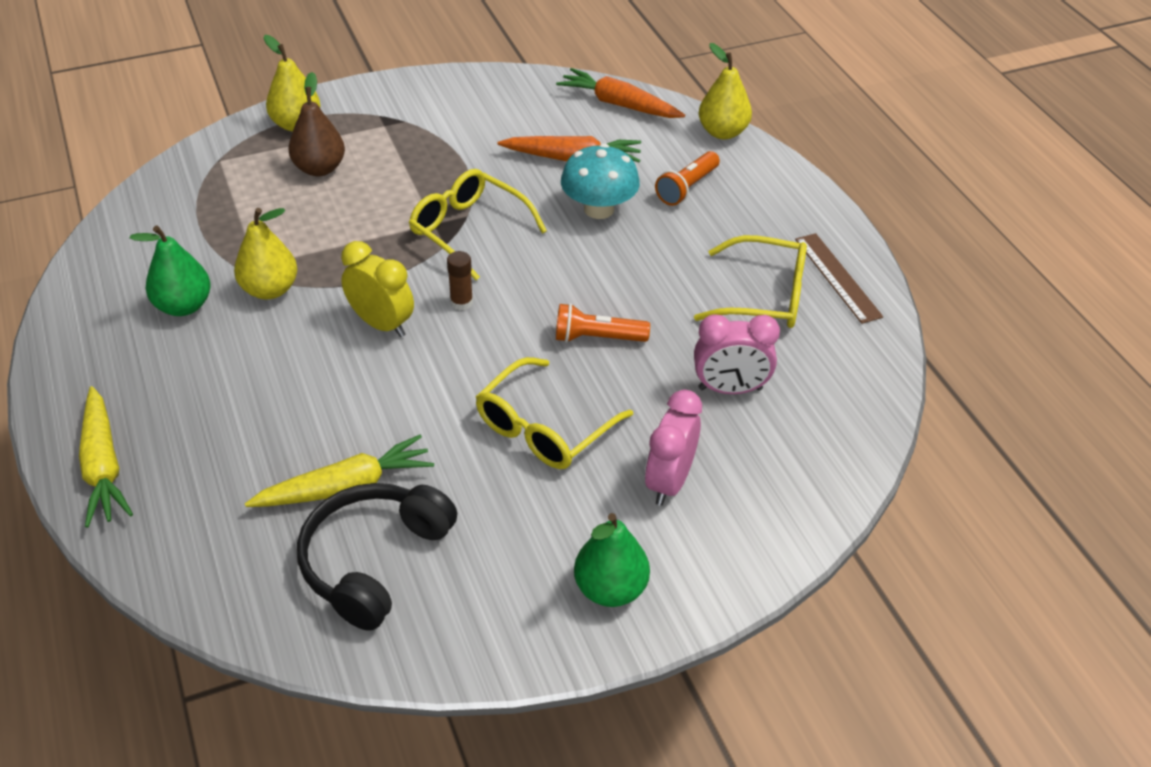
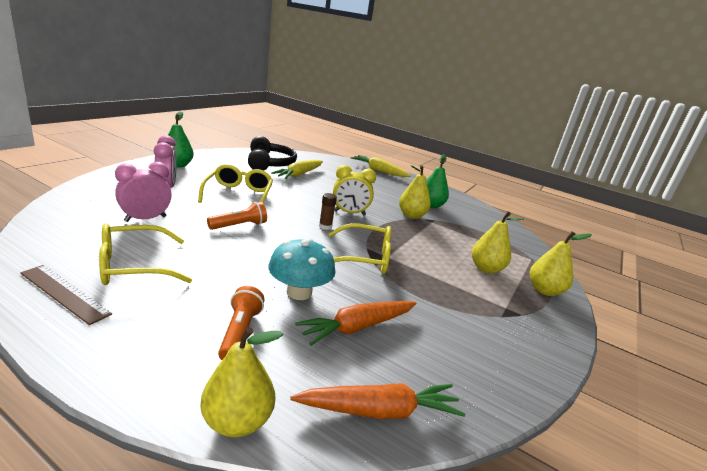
camera: 140 degrees right, 20 degrees down
brown pear [288,72,345,176] -> yellow pear [472,212,524,274]

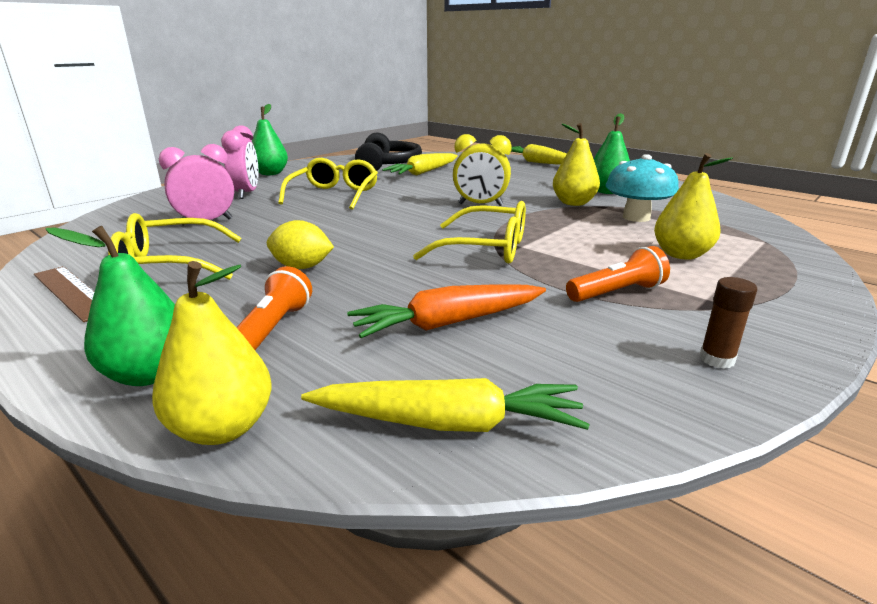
camera: 15 degrees right, 0 degrees up
orange flashlight [207,202,267,230] -> orange flashlight moved to [566,246,670,302]
turquoise mushroom [268,238,335,300] -> turquoise mushroom moved to [606,154,679,222]
orange carrot [290,383,465,419] -> yellow carrot [301,378,590,432]
brown glue stick [319,193,337,230] -> brown glue stick moved to [699,277,757,369]
yellow pear [530,231,592,296] -> none
none -> green pear [45,226,175,386]
none -> yellow lemon [267,220,334,269]

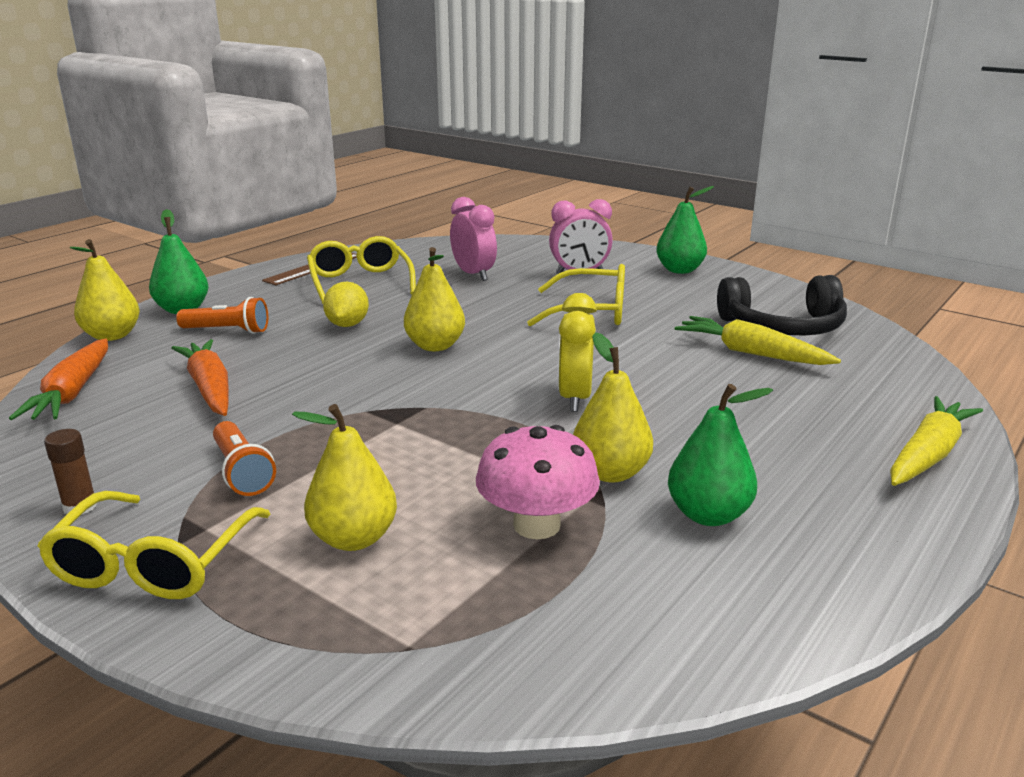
camera: 85 degrees right, 0 degrees up
yellow carrot [301,378,590,432] -> orange carrot [9,338,108,420]
yellow glasses [413,201,526,264] -> yellow glasses moved to [38,491,270,599]
turquoise mushroom [606,154,679,222] -> pink mushroom [476,425,600,539]
none -> yellow pear [404,247,465,351]

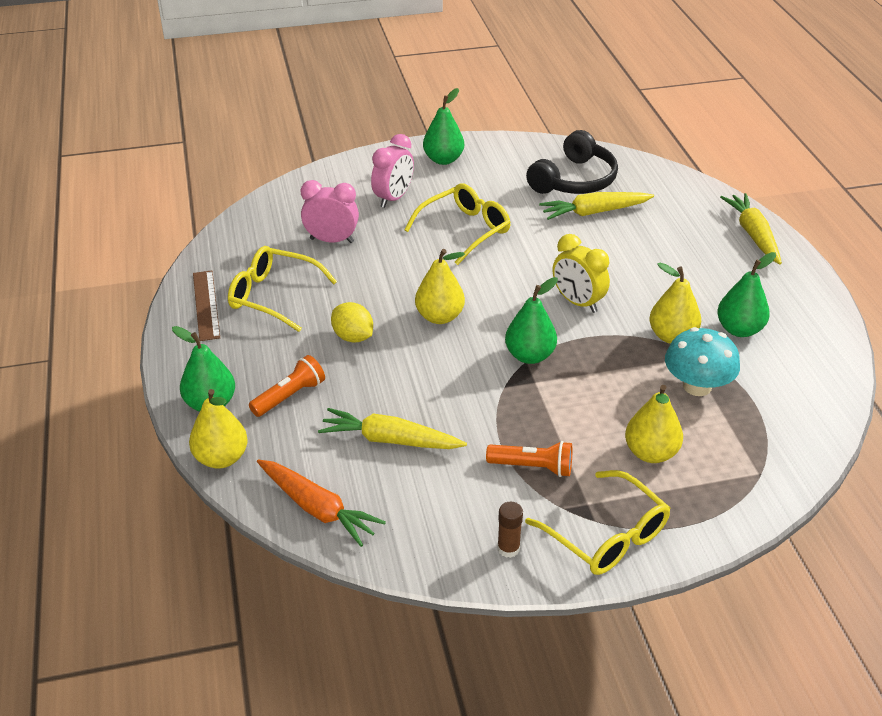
camera: 50 degrees left, 15 degrees up
orange carrot [171,339,229,416] -> yellow carrot [318,408,467,449]
pink mushroom [476,425,600,539] -> turquoise mushroom [665,327,740,396]
none -> green pear [505,277,558,364]

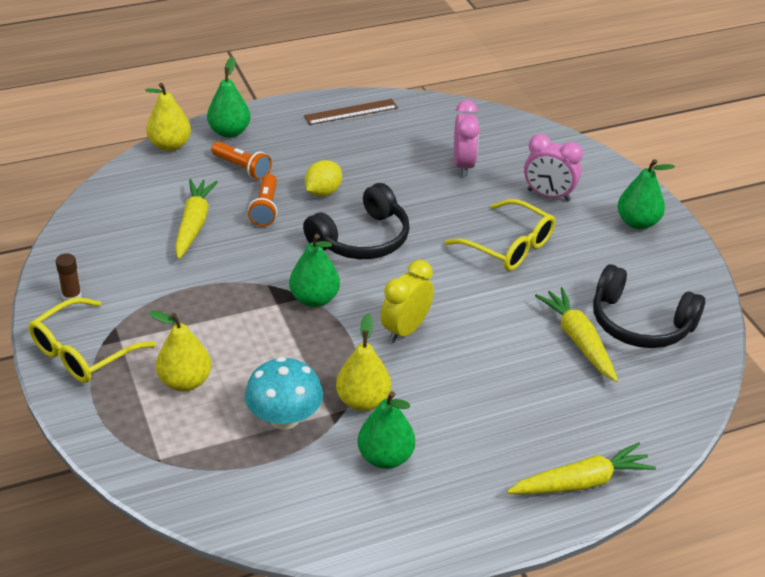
camera: 80 degrees right, 0 degrees up
yellow glasses [228,246,337,332] -> none
orange carrot [257,459,386,547] -> none
yellow pear [415,249,465,324] -> black headphones [303,183,410,259]
orange flashlight [486,441,572,477] -> orange flashlight moved to [248,174,277,226]

